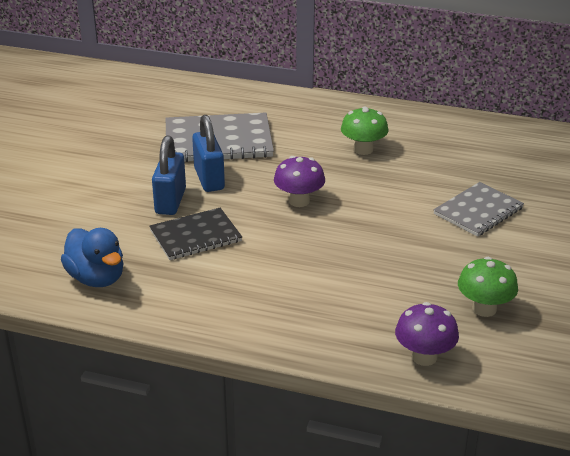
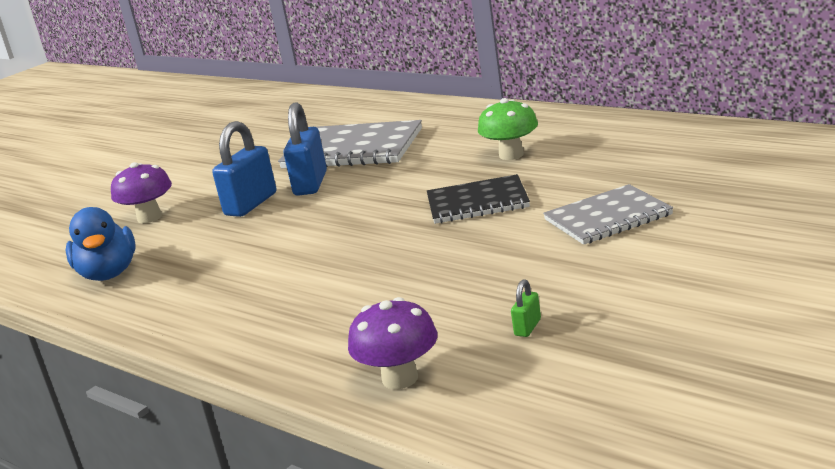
camera: 25 degrees right, 10 degrees down
black notebook [149,208,242,260] -> black notebook moved to [427,174,530,224]
purple mushroom [274,156,325,207] -> purple mushroom moved to [111,162,172,223]
green mushroom [458,257,518,317] -> green padlock [511,279,541,337]

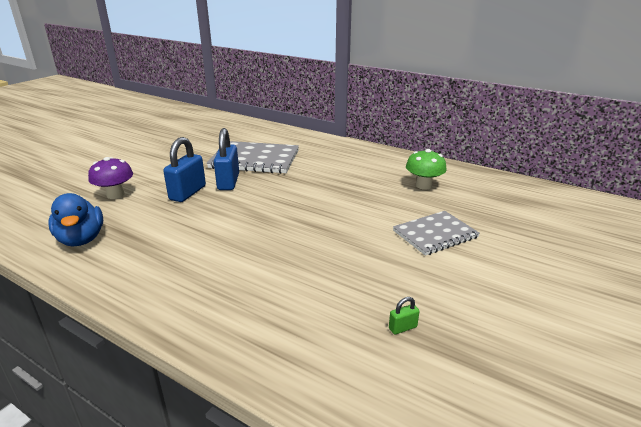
camera: 10 degrees left, 5 degrees up
purple mushroom [348,297,438,389] -> none
black notebook [427,174,530,224] -> none
green mushroom [478,98,538,160] -> green mushroom moved to [406,149,447,190]
green padlock [511,279,541,337] -> green padlock turned 45 degrees clockwise [389,297,420,335]

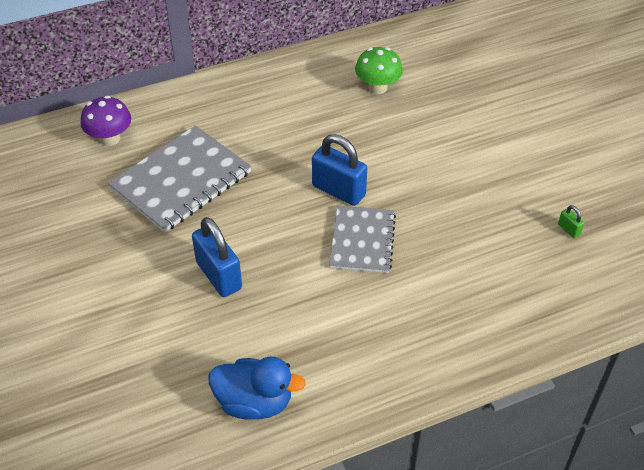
camera: 55 degrees left, 20 degrees up
purple mushroom [88,157,133,199] -> purple mushroom moved to [81,96,131,146]
blue padlock [214,128,239,190] -> blue padlock moved to [312,134,367,206]
green padlock [389,297,420,335] -> green padlock turned 45 degrees counterclockwise [558,205,584,238]
grey notebook [393,211,480,256] -> grey notebook moved to [329,206,396,273]

